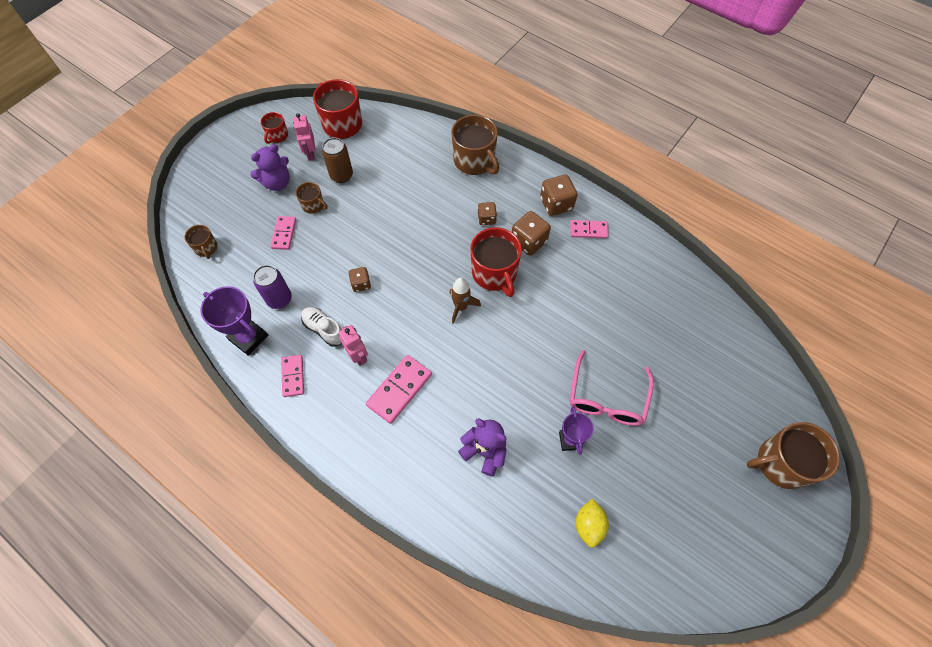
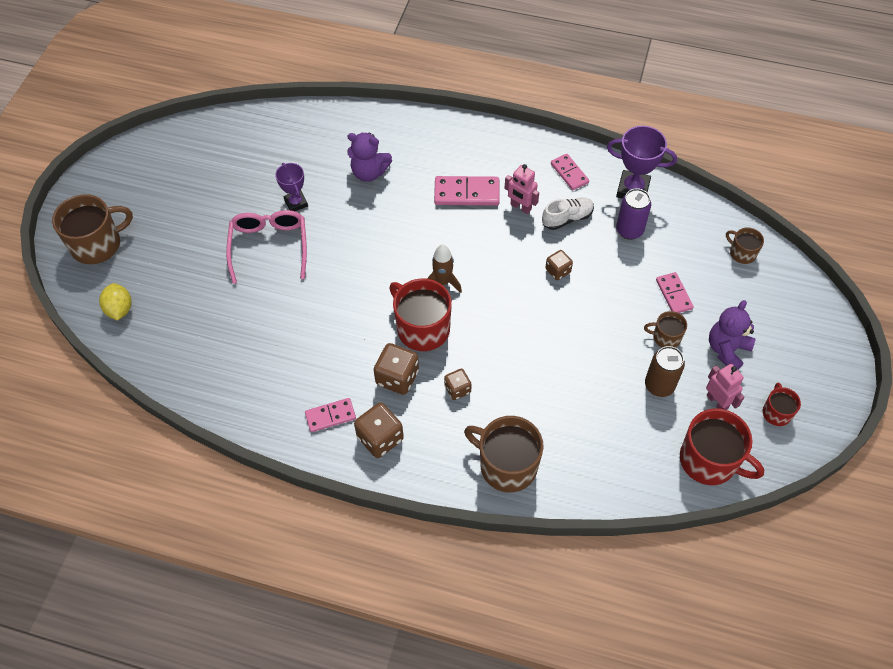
camera: 160 degrees right, 5 degrees down
white shoe [301,307,342,347] -> white shoe turned 45 degrees counterclockwise [542,198,594,230]
pink domino [366,355,432,424] -> pink domino turned 75 degrees clockwise [434,176,500,206]
yellow lemon [576,498,609,548] -> yellow lemon moved to [99,283,131,320]

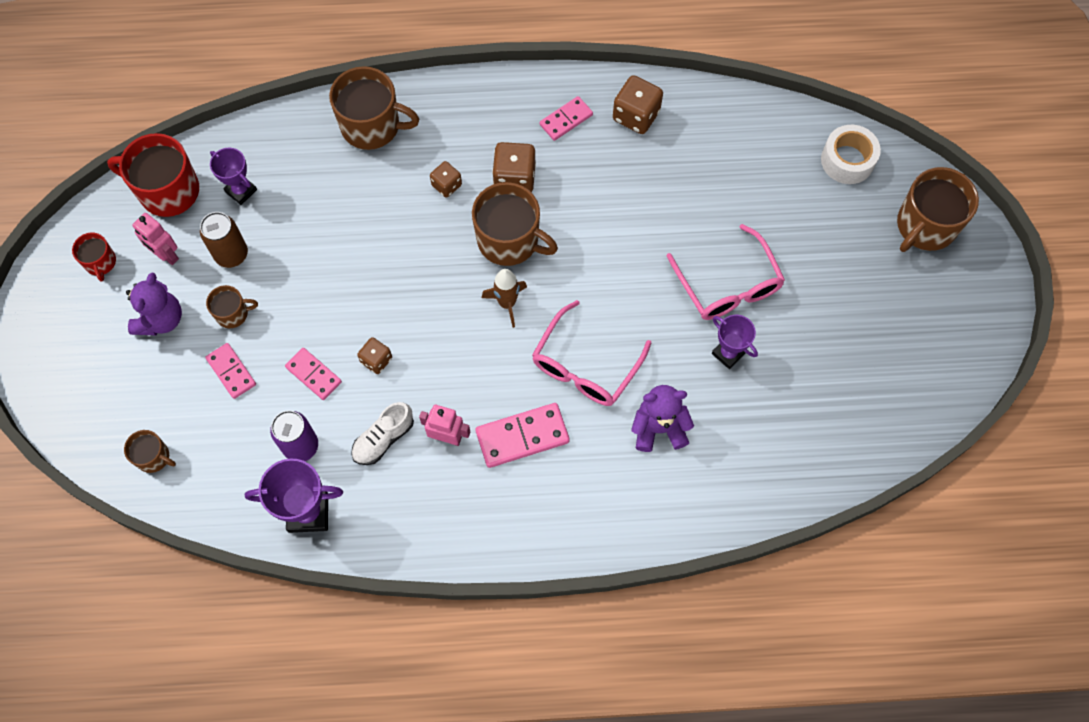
camera: 160 degrees right, 10 degrees up
yellow lemon [99,283,131,320] -> white tape [821,125,881,184]
brown dice [354,403,404,458] -> brown dice moved to [613,75,663,134]
red mug [389,278,452,351] -> brown mug [472,182,558,266]
pink domino [551,154,589,190] -> pink domino moved to [285,348,342,400]
none -> purple trophy [210,148,257,205]
none -> pink glasses [532,300,652,406]

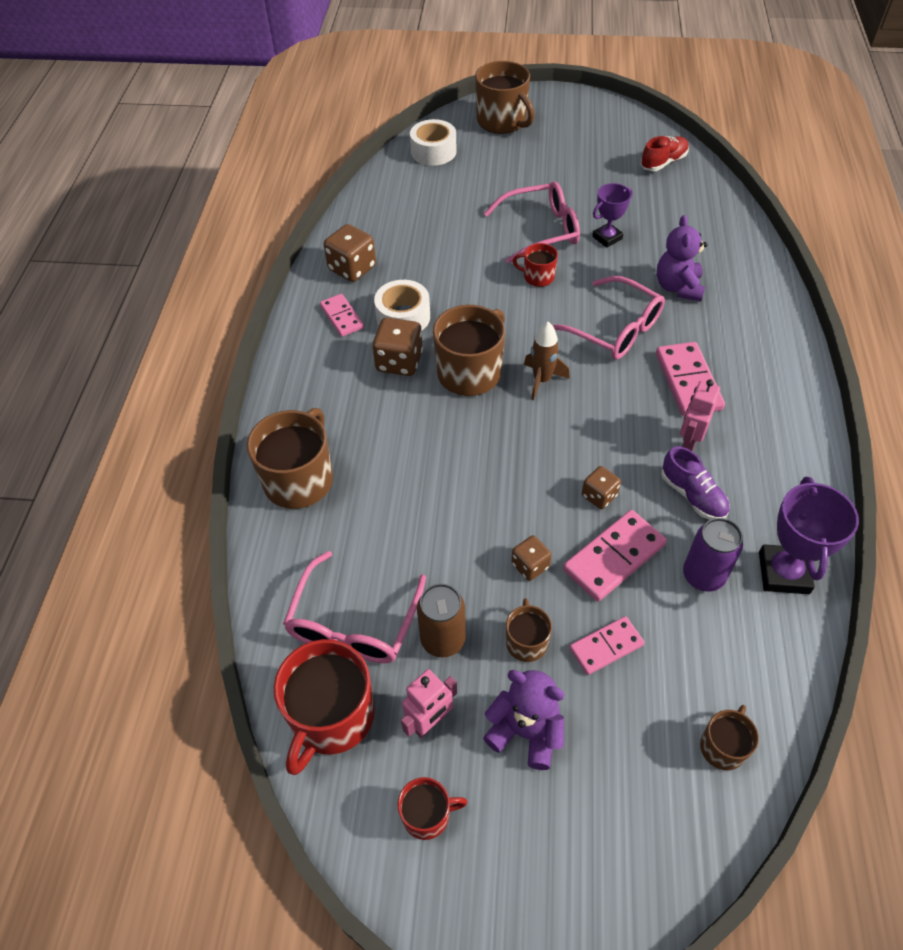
camera: 80 degrees left, 15 degrees down
purple trophy [210,148,257,205] -> pink glasses [283,551,426,663]
pink domino [285,348,342,400] -> pink domino [563,510,667,602], size x1.56
white shoe [351,402,414,465] -> purple shoe [661,447,730,520]
brown dice [430,161,462,198] -> brown dice moved to [511,535,552,581]
none -> white tape [374,280,430,331]
none -> red mug [513,243,558,287]
none -> red shoe [640,136,689,171]

